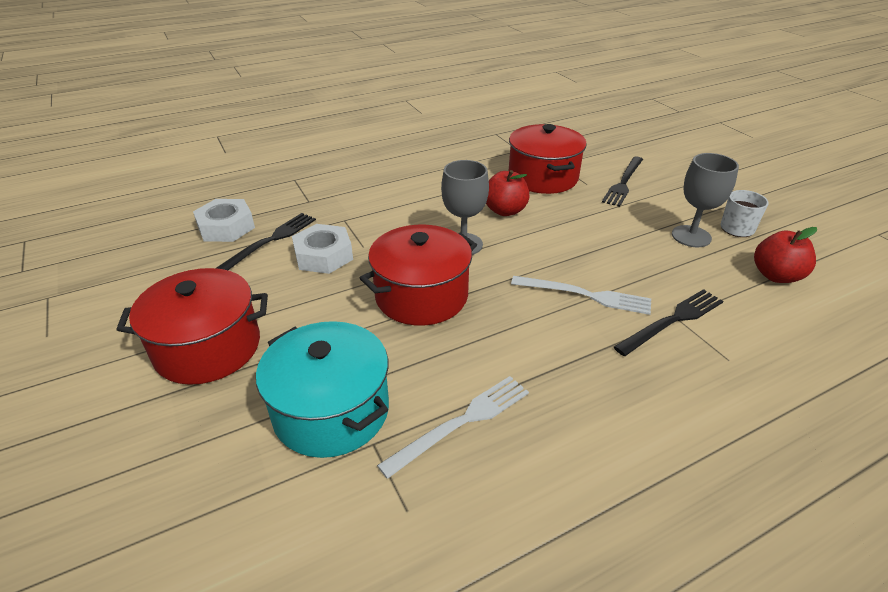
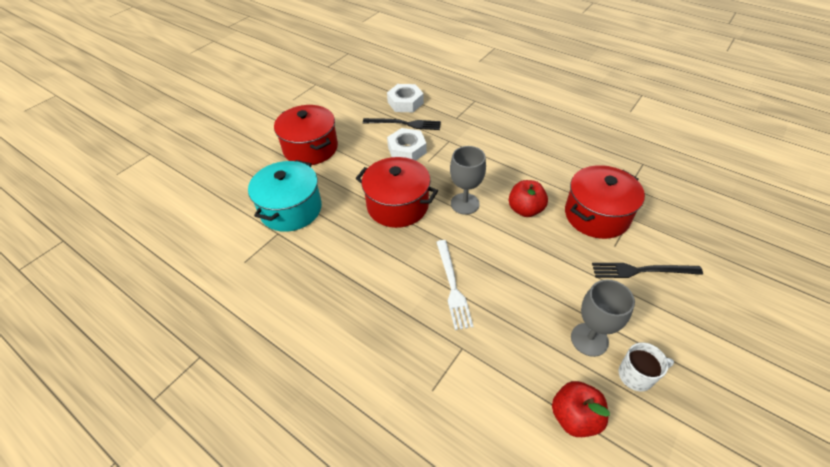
camera: 65 degrees right, 10 degrees up
white fork [377,376,529,479] -> none
black fork [614,289,723,356] -> none

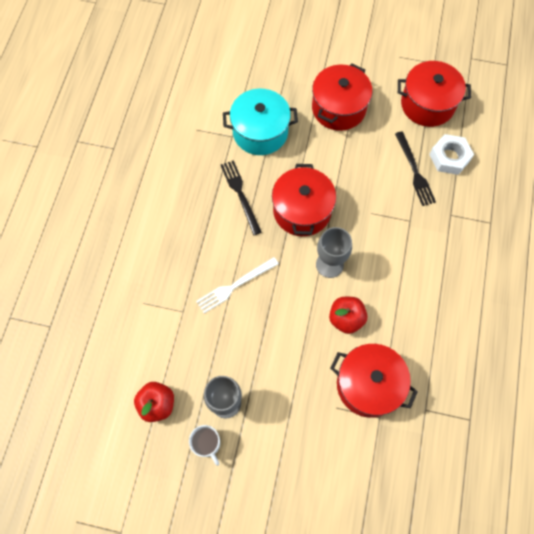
camera: 65 degrees right, 20 degrees up
white nut [387,128,427,161] -> none
black fork [592,263,703,278] -> black fork moved to [221,160,261,235]
none -> red pot [398,61,471,127]

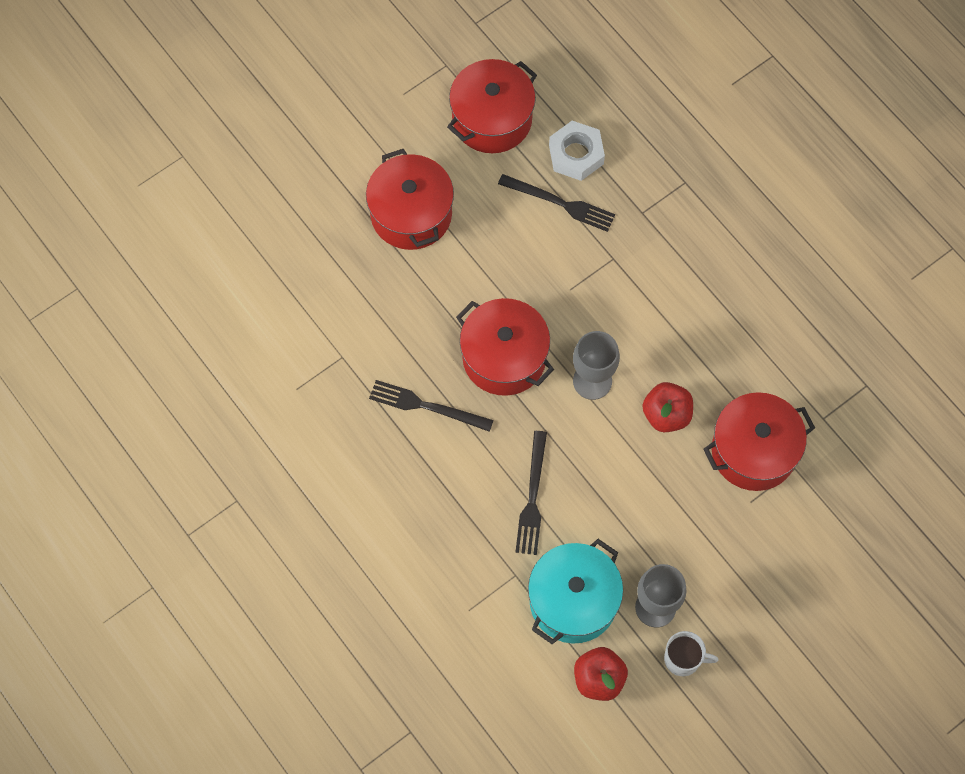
camera: 50 degrees left, 0 degrees up
white fork [196,257,279,313] -> black fork [515,431,547,555]
turquoise pot [223,89,298,155] -> turquoise pot moved to [528,539,623,644]

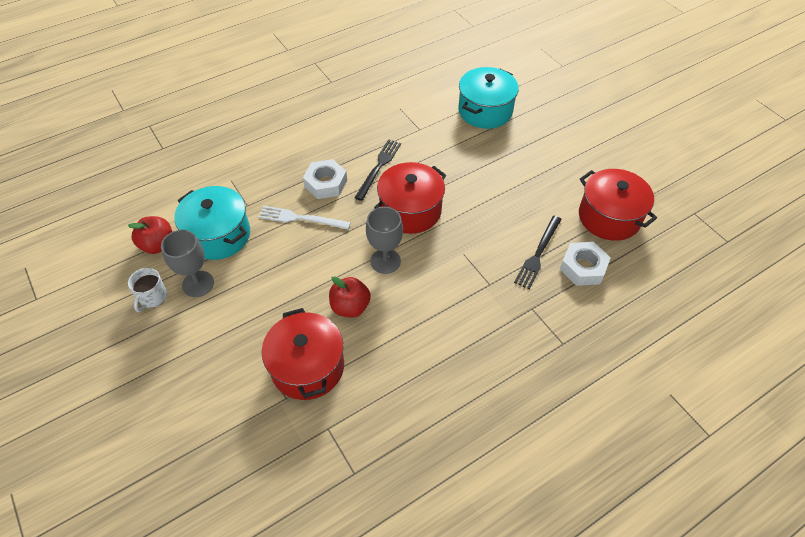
camera: 95 degrees right, 15 degrees down
red pot [366,149,454,250] -> none
black fork [515,431,547,555] -> white fork [258,206,351,229]
none -> white nut [303,159,347,199]
none -> turquoise pot [458,67,519,129]

